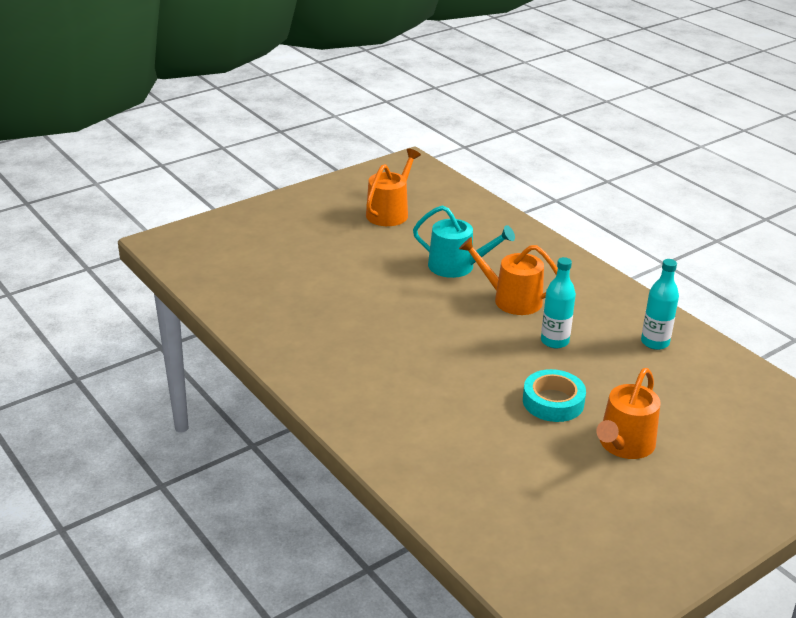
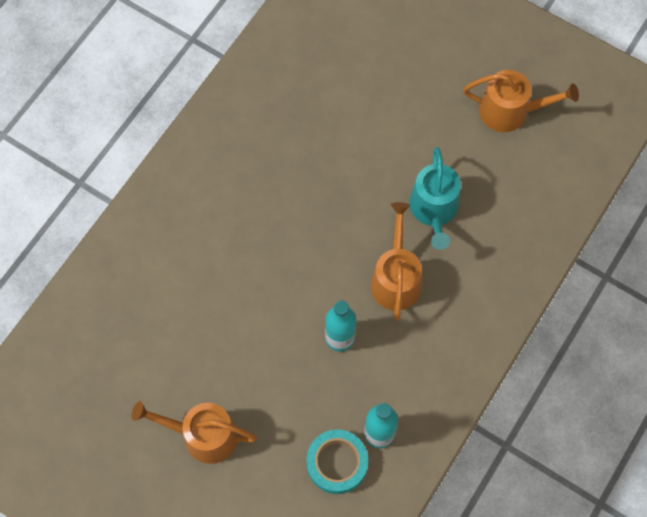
camera: 70 degrees right, 35 degrees up
turquoise tape [523,369,586,422] -> turquoise tape moved to [306,429,368,494]

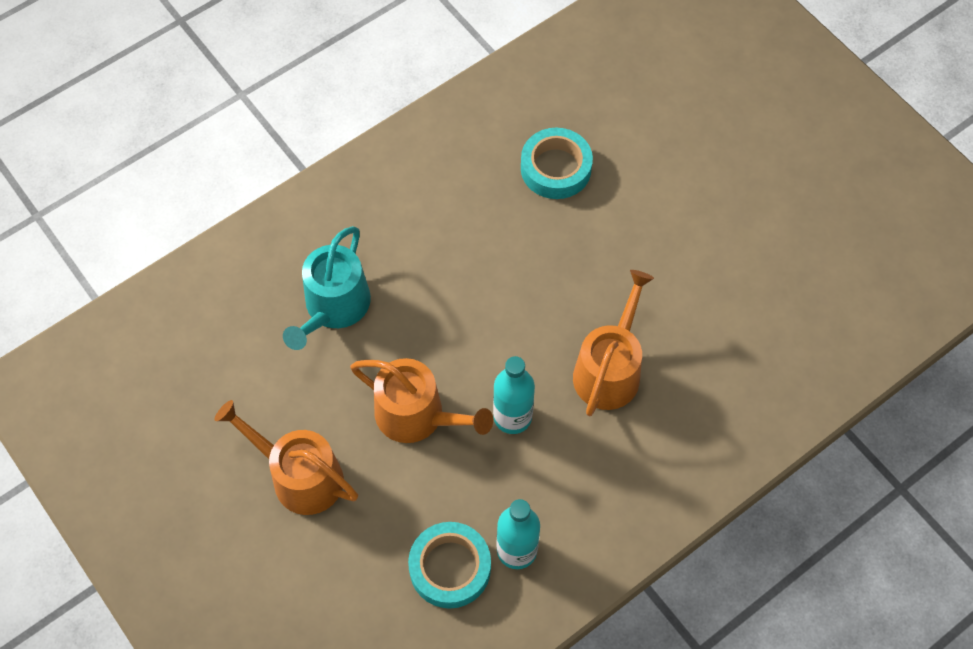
camera: 20 degrees right, 5 degrees down
turquoise watering can [409,147,461,250] -> turquoise watering can moved to [283,226,371,350]
orange watering can [463,70,579,132] -> orange watering can moved to [350,358,493,443]
none -> turquoise tape [521,128,593,199]

